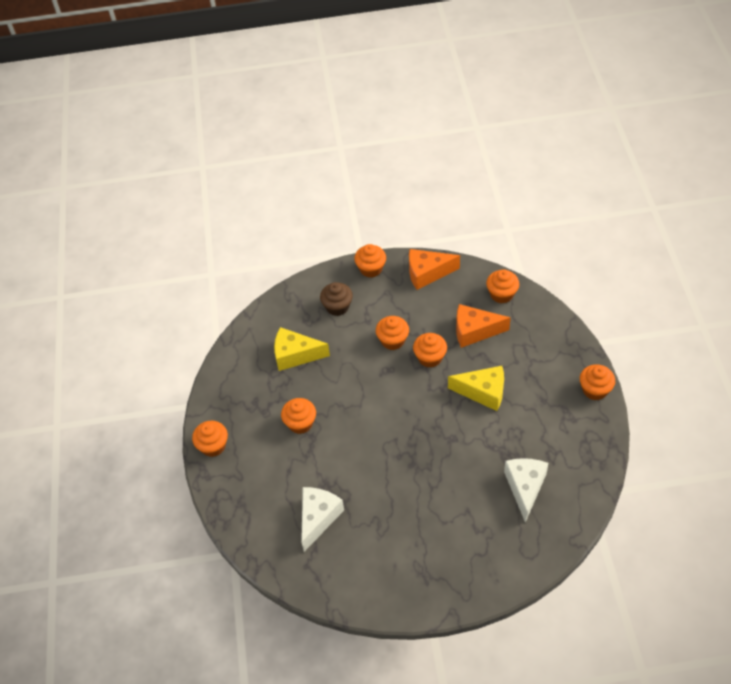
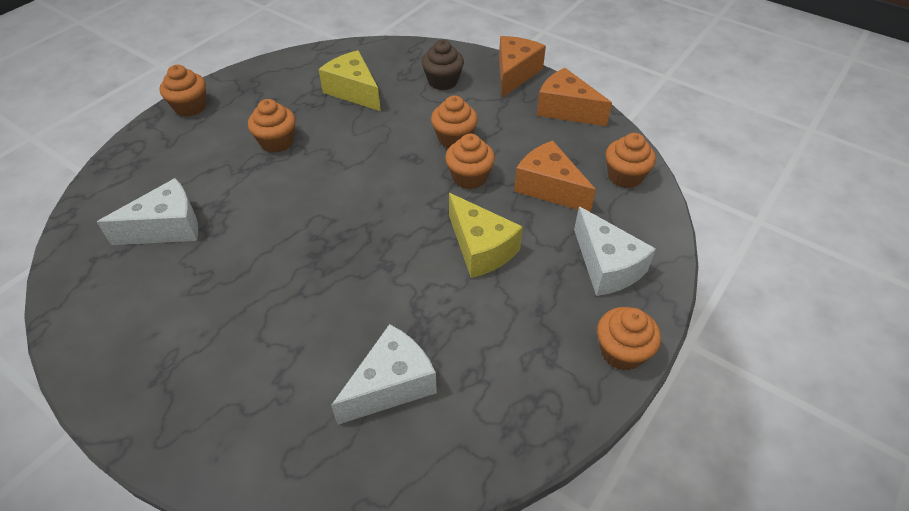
camera: 40 degrees right, 5 degrees down
orange cupcake [354,244,386,278] -> orange cheese [499,36,546,98]
none -> white cheese [574,207,656,296]

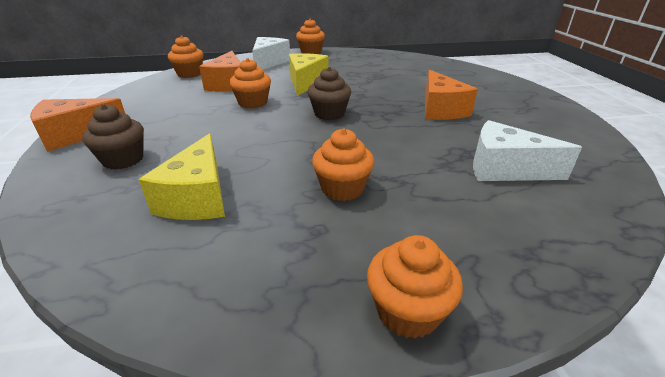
camera: 135 degrees left, 15 degrees down
white cheese [331,324,437,425] -> none
orange cupcake [431,95,478,148] -> none
orange cheese [537,68,612,127] -> orange cheese moved to [425,70,478,120]
none -> brown cupcake [308,67,351,120]

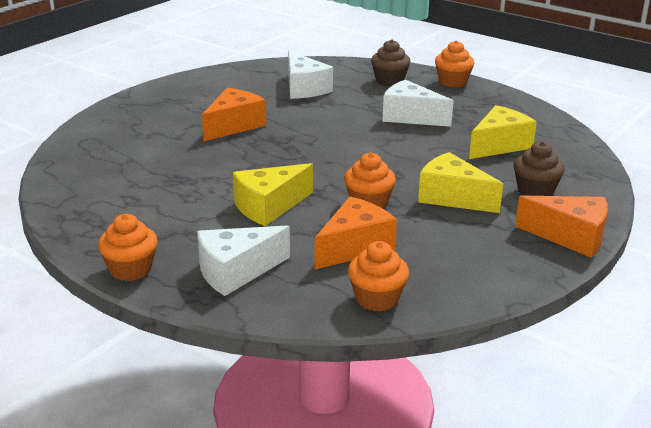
camera: 135 degrees left, 5 degrees down
brown cupcake [308,67,351,120] -> brown cupcake moved to [371,39,411,86]
orange cupcake [312,129,374,201] -> white cheese [382,80,454,127]
none -> yellow cheese [418,152,503,213]

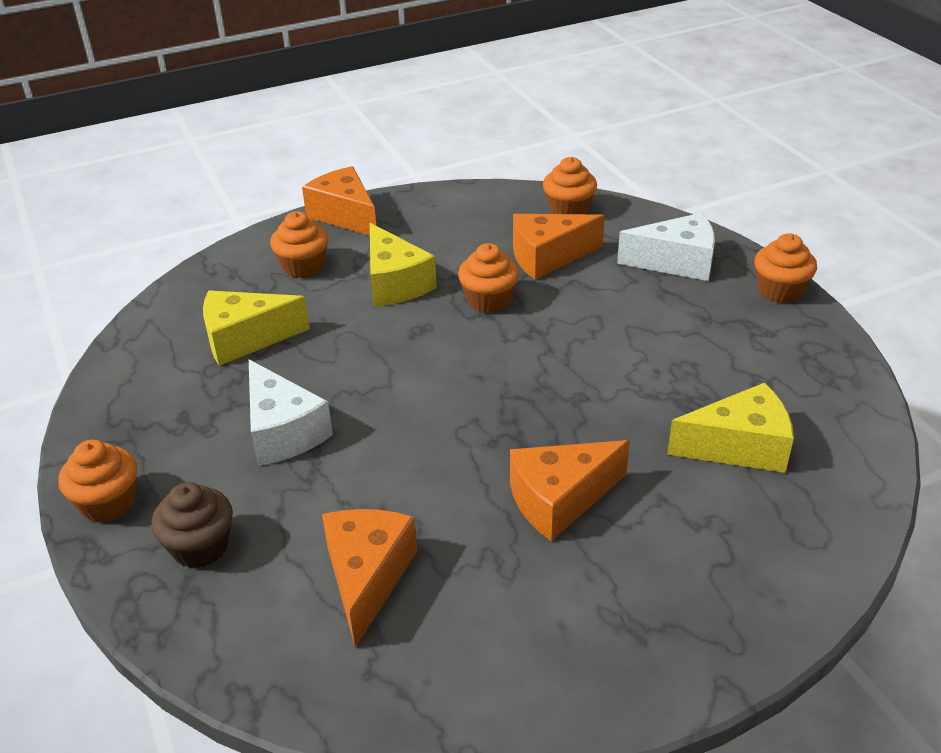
camera: 150 degrees left, 10 degrees up
yellow cheese [233,163,313,226] -> yellow cheese moved to [667,383,794,473]
white cheese [288,51,333,99] -> orange cheese [322,509,417,648]
brown cupcake [514,141,565,196] -> orange cupcake [270,212,329,278]

